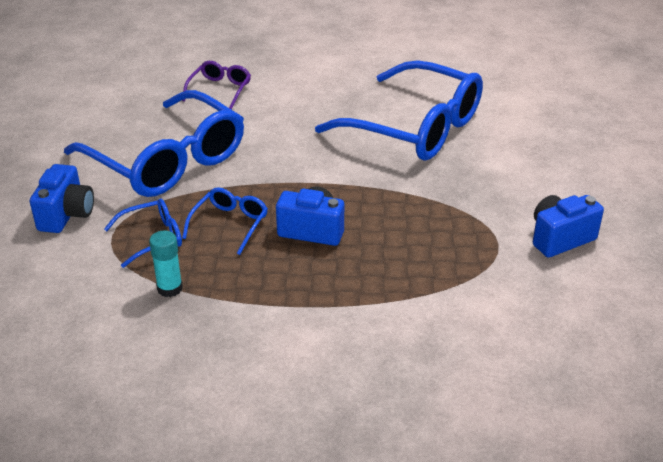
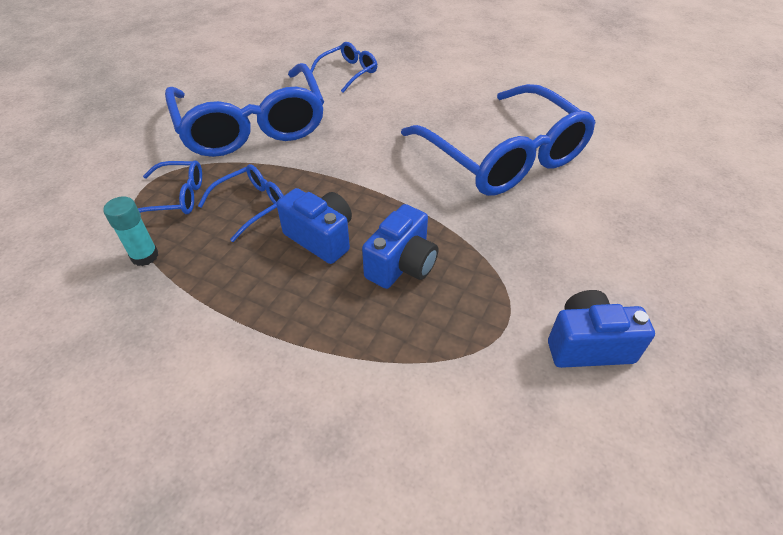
camera: 25 degrees right, 10 degrees up
blue camera [30,164,94,233] -> blue camera moved to [362,204,438,289]
purple glasses [182,61,251,109] -> blue glasses [310,42,377,93]

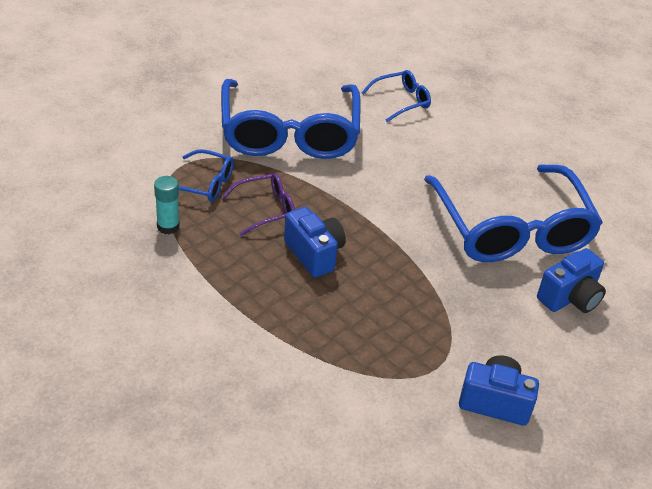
camera: 15 degrees right, 5 degrees down
blue glasses [198,164,284,242] -> purple glasses [221,173,295,236]
blue camera [362,204,438,289] -> blue camera moved to [537,248,606,313]

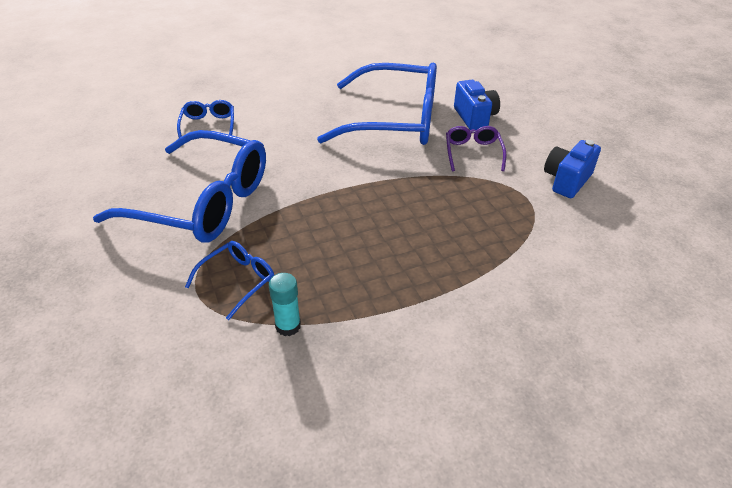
camera: 65 degrees left, 0 degrees up
purple glasses [221,173,295,236] -> purple glasses moved to [446,126,506,171]
blue camera [284,207,346,278] -> none

